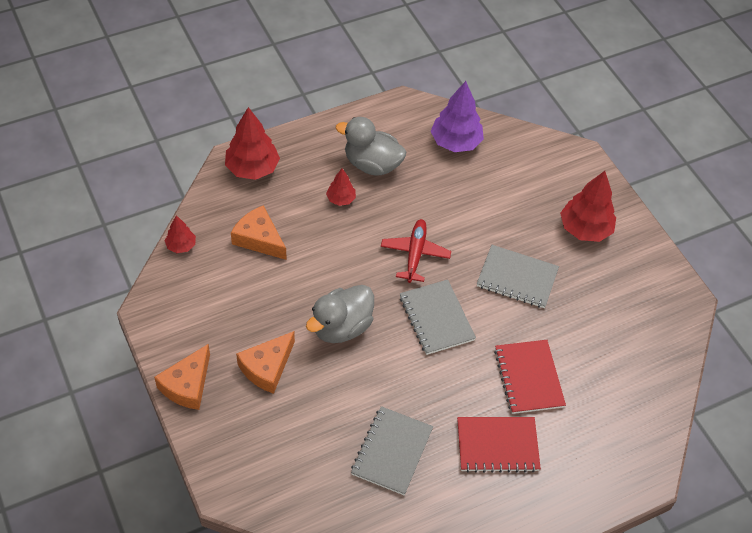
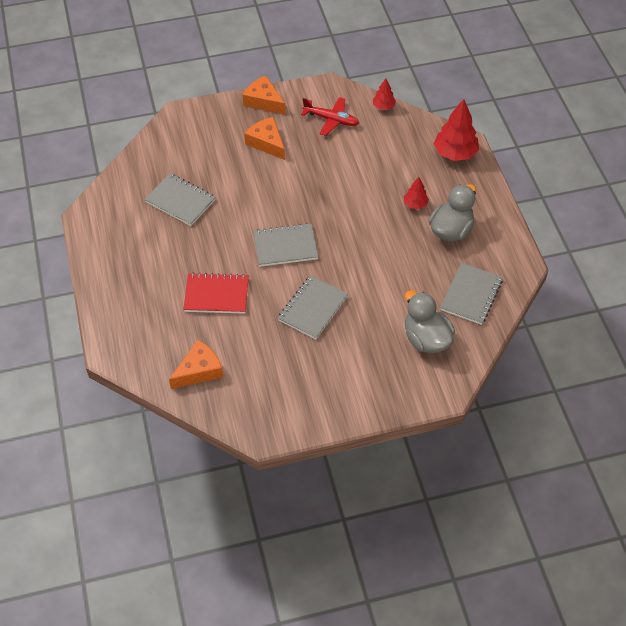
camera: 105 degrees right, 0 degrees up
orange cheese [231,205,287,260] -> orange cheese moved to [169,340,223,389]
grey duck [306,285,374,343] -> grey duck moved to [405,290,455,353]
red plane [381,219,451,283] -> red plane moved to [301,97,359,136]
purple tree [430,81,484,152] -> grey notebook [440,263,503,325]
red notebook [457,417,541,473] -> none
red tree [560,171,616,242] -> none

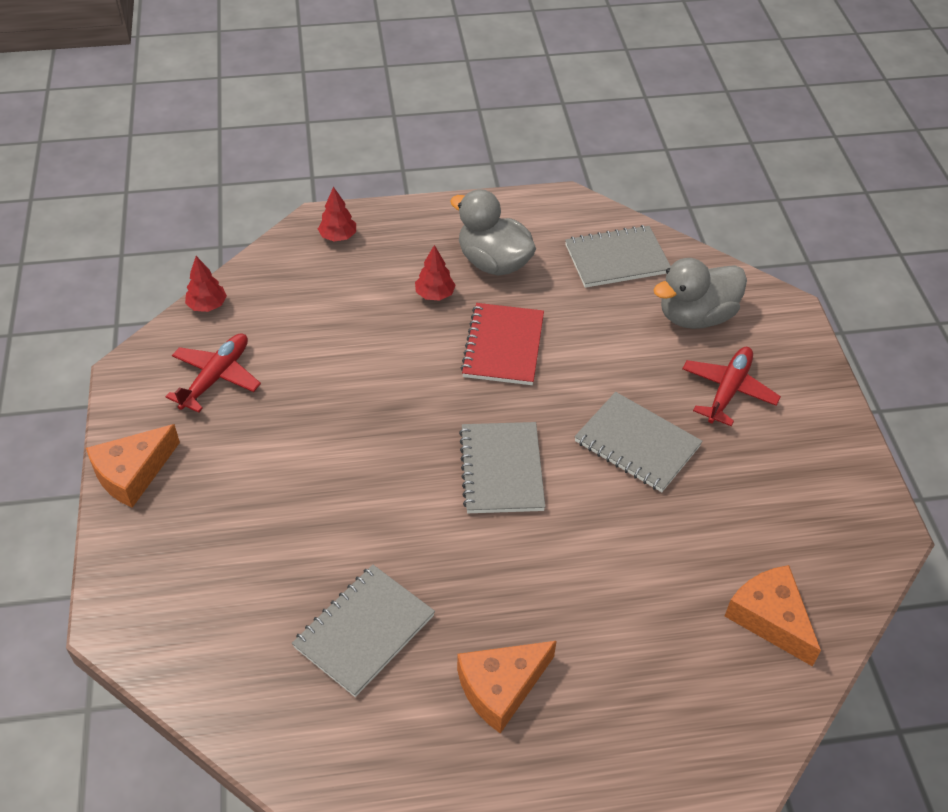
camera: 85 degrees left, 5 degrees down
red notebook [183,273,249,314] -> red notebook moved to [461,303,544,385]
orange cheese [244,117,285,160] -> orange cheese moved to [457,641,556,733]
red tree [434,99,479,161] -> red tree [318,186,356,241], size x0.54
grey notebook [440,263,503,325] -> grey notebook turned 45 degrees counterclockwise [565,225,671,288]
none -> red plane [682,347,781,426]

